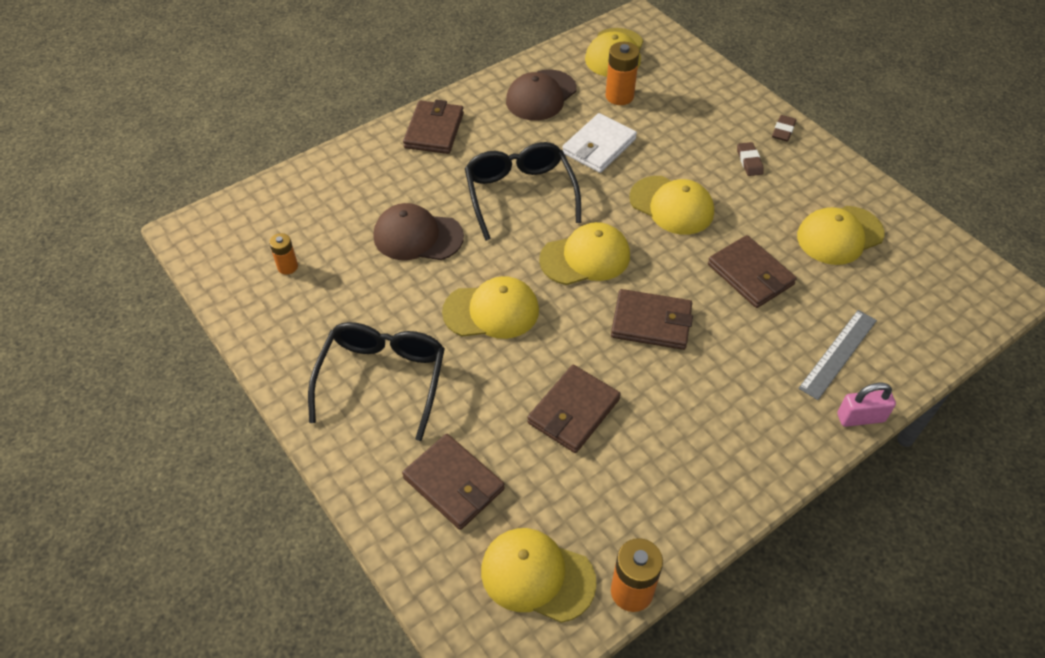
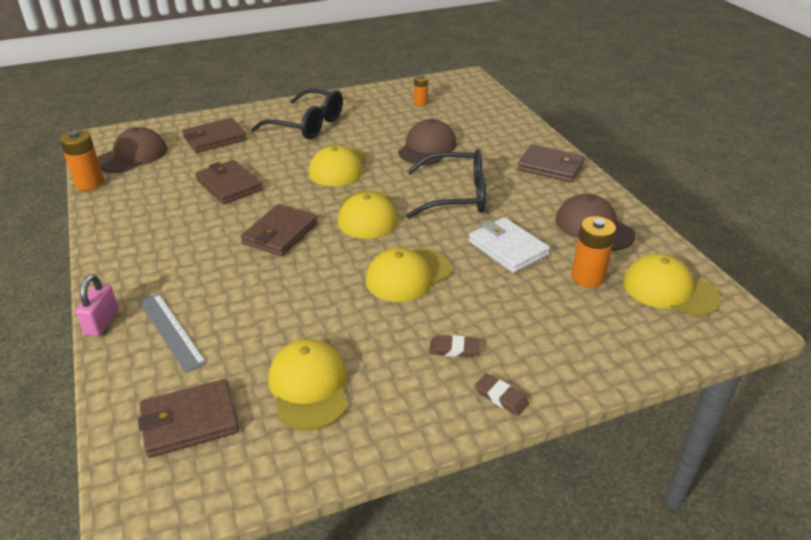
camera: 105 degrees right, 15 degrees down
yellow cap [481,528,597,623] -> brown cap [97,127,167,173]
brown wallet [708,235,797,308] -> brown wallet moved to [138,379,239,458]

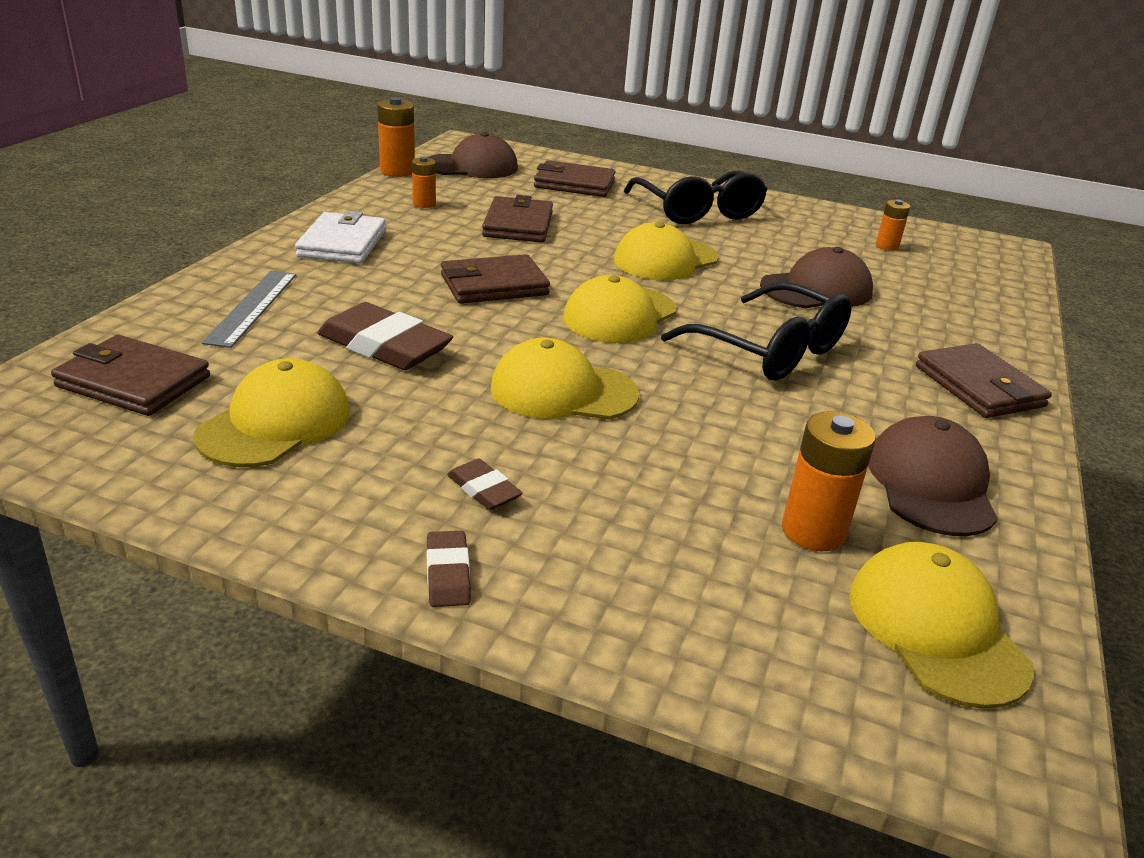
camera: 40 degrees right, 5 degrees down
pink padlock [75,274,118,336] -> none
white wallet [469,217,550,273] -> white wallet moved to [295,211,386,263]
none -> brown eraser [317,302,453,370]
none -> orange battery [412,157,436,208]

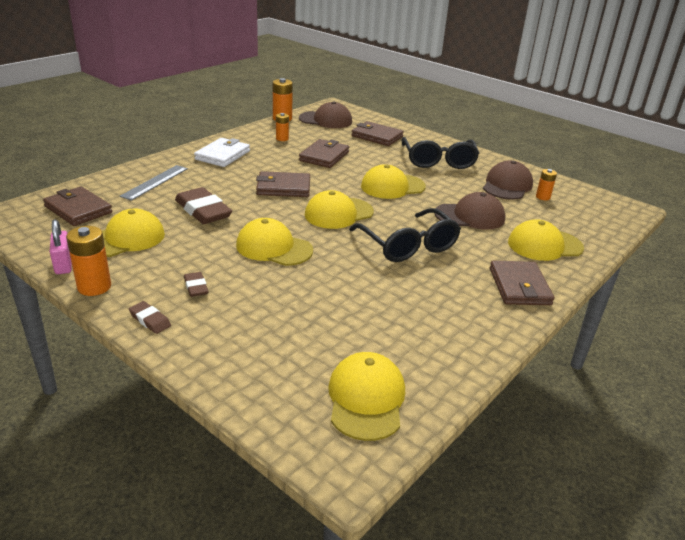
camera: 20 degrees right, 0 degrees up
brown eraser [427,531,471,607] -> brown eraser turned 60 degrees counterclockwise [129,301,171,334]
orange battery [782,411,876,551] -> orange battery moved to [66,226,111,296]
brown cap [868,416,998,536] -> brown cap moved to [483,160,533,200]
none -> pink padlock [50,219,72,274]
none -> yellow cap [508,219,584,261]

